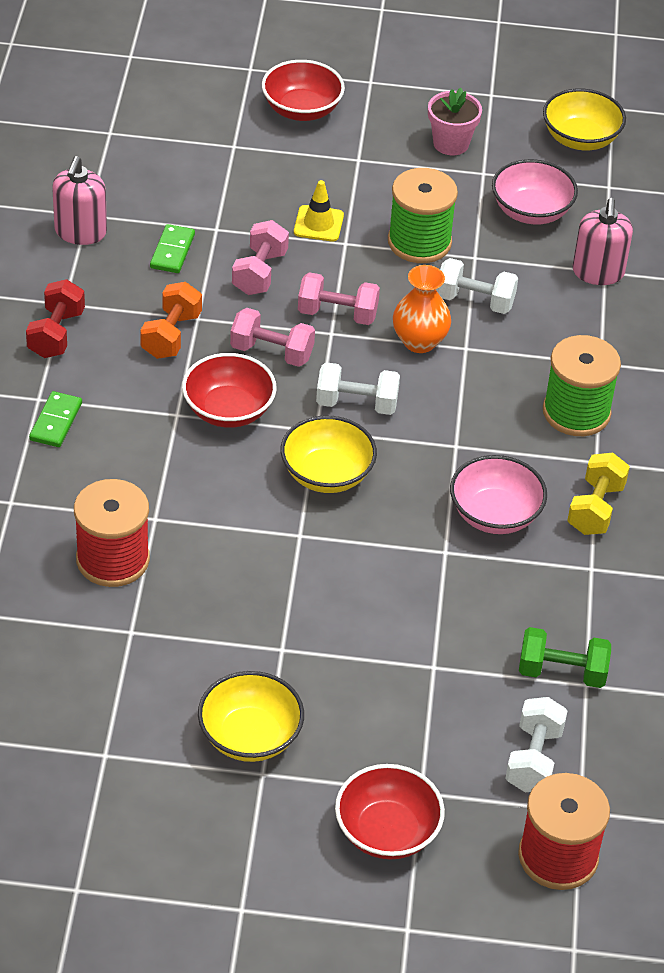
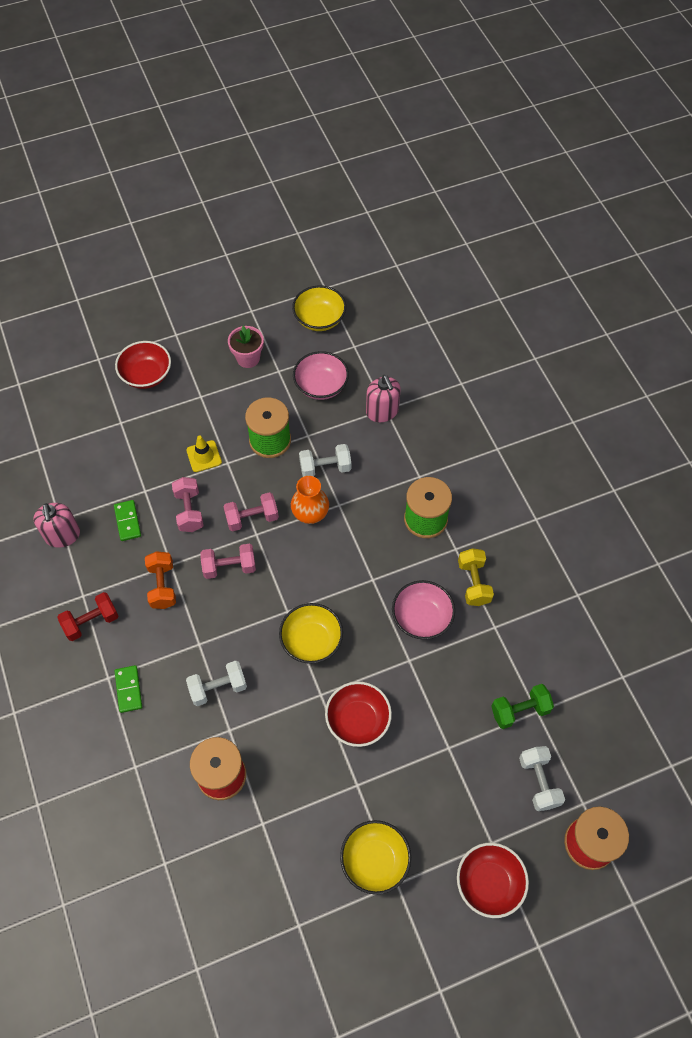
camera: 25 degrees left, 15 degrees up
red dumbbell [26,279,85,358] -> red dumbbell turned 75 degrees clockwise [57,592,118,641]
red bowl [182,353,277,428] -> red bowl moved to [325,682,392,747]
white dumbbell [316,362,400,415] -> white dumbbell moved to [186,661,247,706]

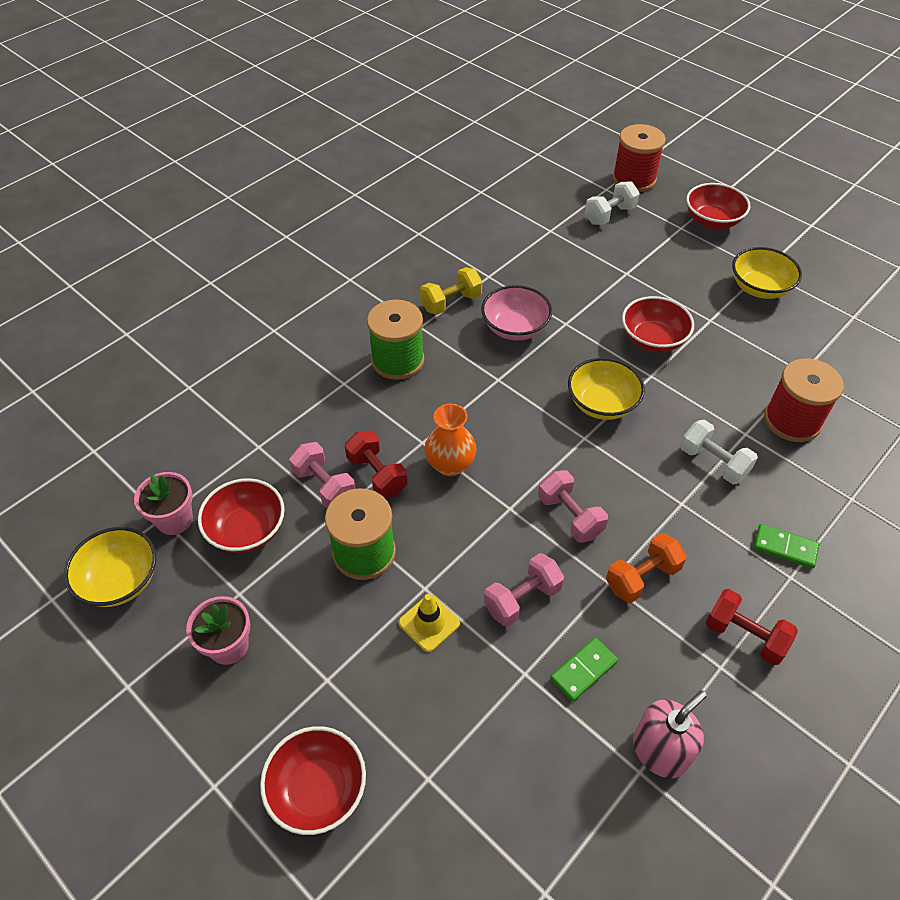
camera: 115 degrees left, 10 degrees down
green domino [115,665,142,713] -> green domino turned 60 degrees clockwise [754,524,819,569]
pink dumbbell [223,492,279,532] -> pink dumbbell moved to [289,442,356,508]
pink bowl [293,351,349,400] -> red bowl [198,478,285,553]
white dumbbell [299,444,351,477] -> red dumbbell [345,431,408,498]
pink soap dispenser [366,375,401,422] -> none
green dumbbell [491,684,554,729] -> none
none -> pink flower pot [134,472,193,535]

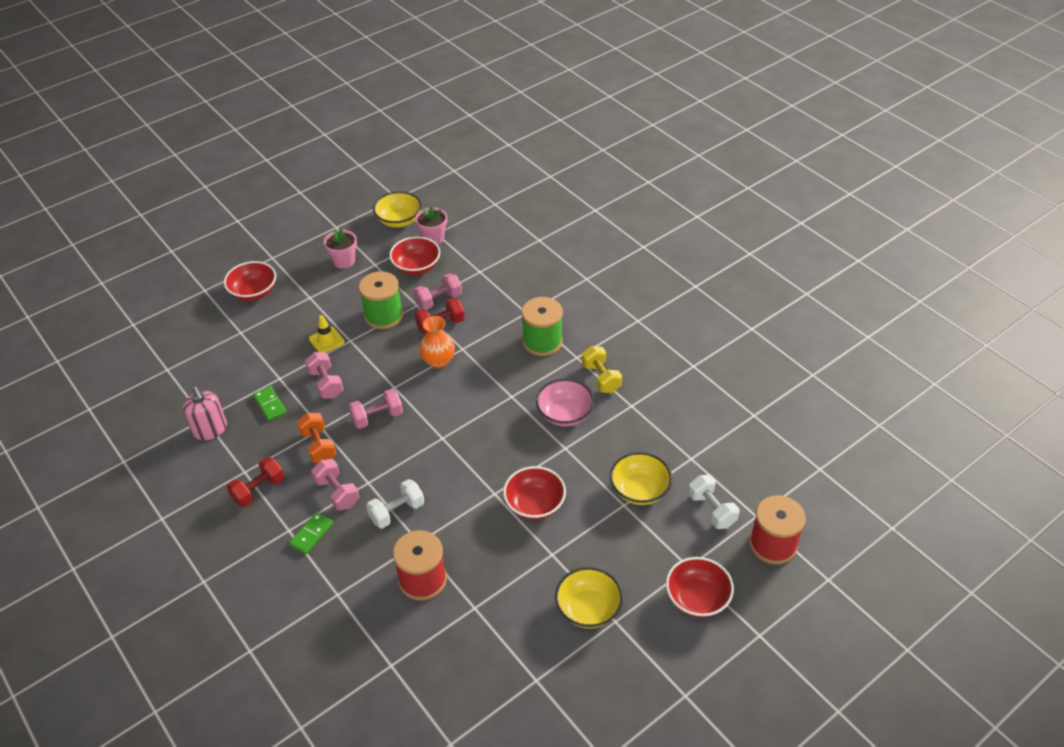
camera: 100 degrees right, 5 degrees down
yellow bowl [568,358,645,420] -> yellow bowl moved to [610,452,672,505]
none -> pink dumbbell [311,459,359,510]

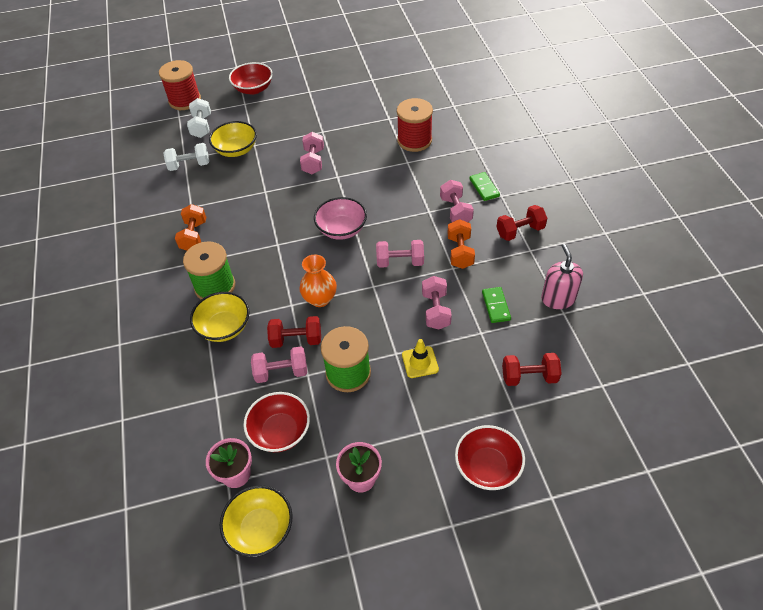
camera: 155 degrees left, 5 degrees up
green domino [289,512,333,554] -> green domino turned 75 degrees counterclockwise [469,172,500,201]
white dumbbell [366,479,424,529] -> white dumbbell moved to [163,143,209,171]
red bowl [503,466,566,520] -> pink dumbbell [300,132,324,174]
pink bowl [536,379,594,427] -> pink bowl moved to [314,197,367,240]
yellow bowl [555,567,623,629] -> yellow bowl moved to [190,292,249,342]
yellow dumbbell [582,346,622,393] -> orange dumbbell [175,204,206,251]
none -> red dumbbell [502,353,562,386]

